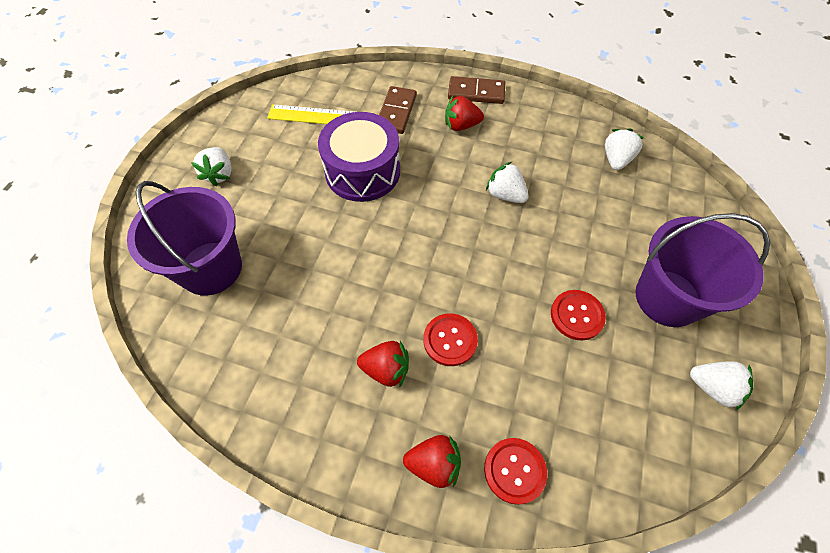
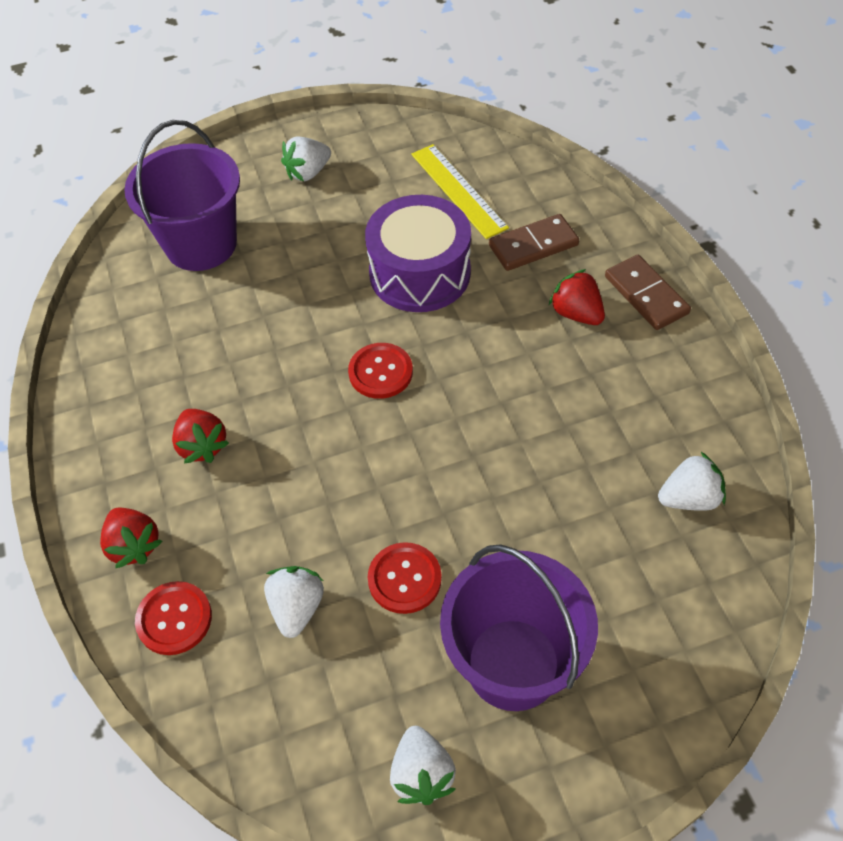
camera: 55 degrees right, 5 degrees down
red button [424,313,478,366] -> red button moved to [348,343,413,399]
white strawberry [486,162,529,203] -> white strawberry moved to [264,566,324,638]

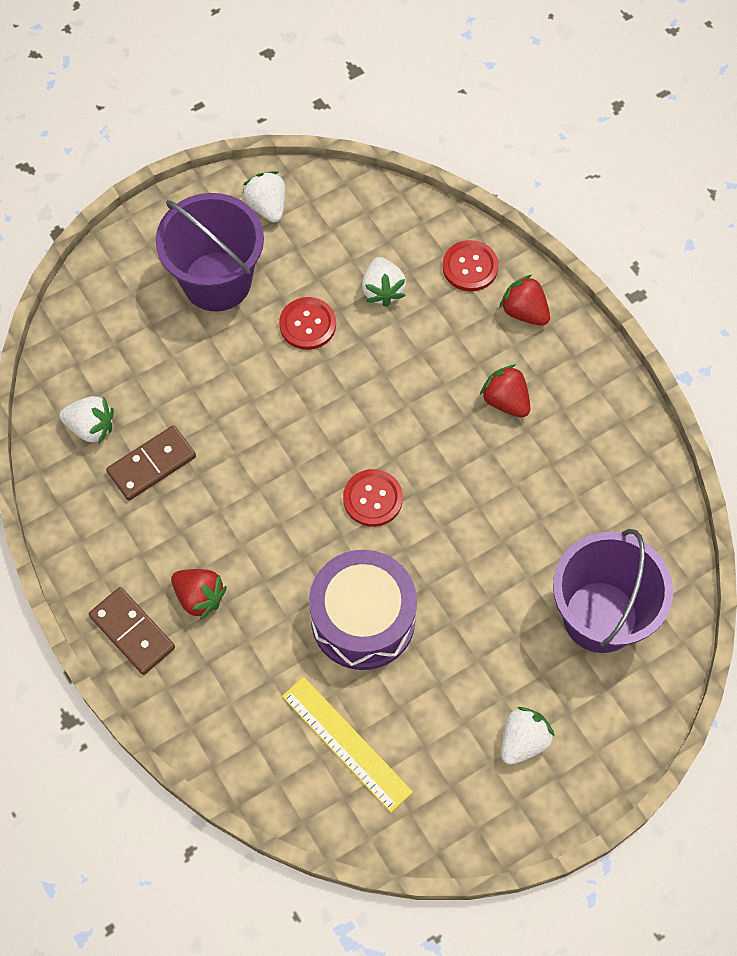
camera: 165 degrees right, 10 degrees up
brown domino [489,214,579,271] -> brown domino moved to [106,425,196,501]
white strawberry [658,452,726,511] -> white strawberry turned 135 degrees counterclockwise [60,396,114,444]

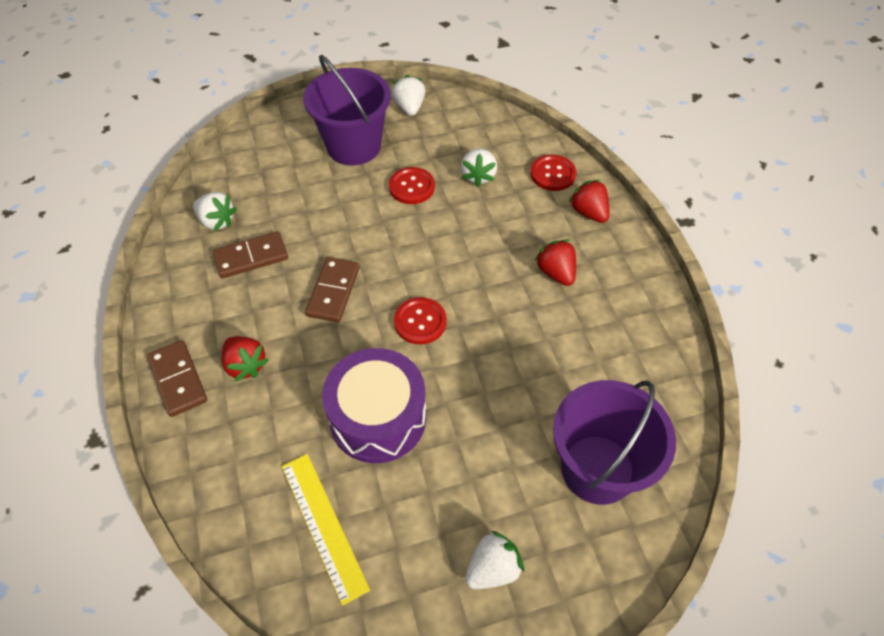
camera: 15 degrees right, 10 degrees down
none -> brown domino [305,257,360,322]

